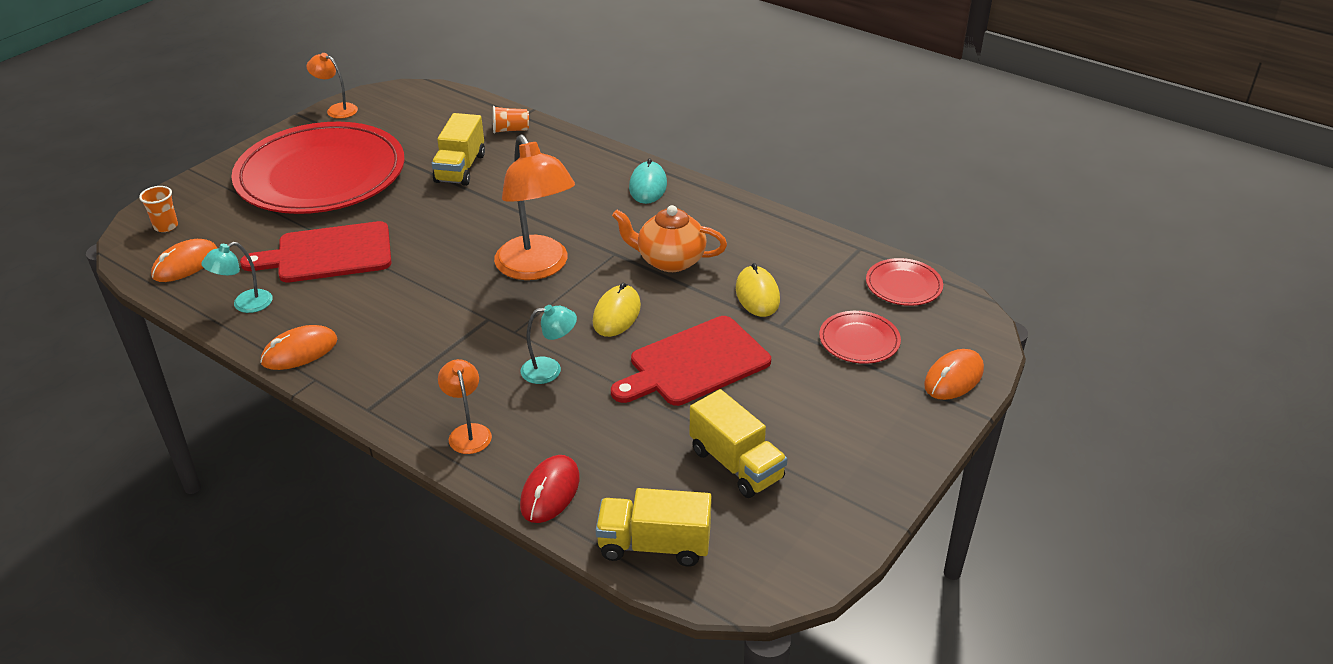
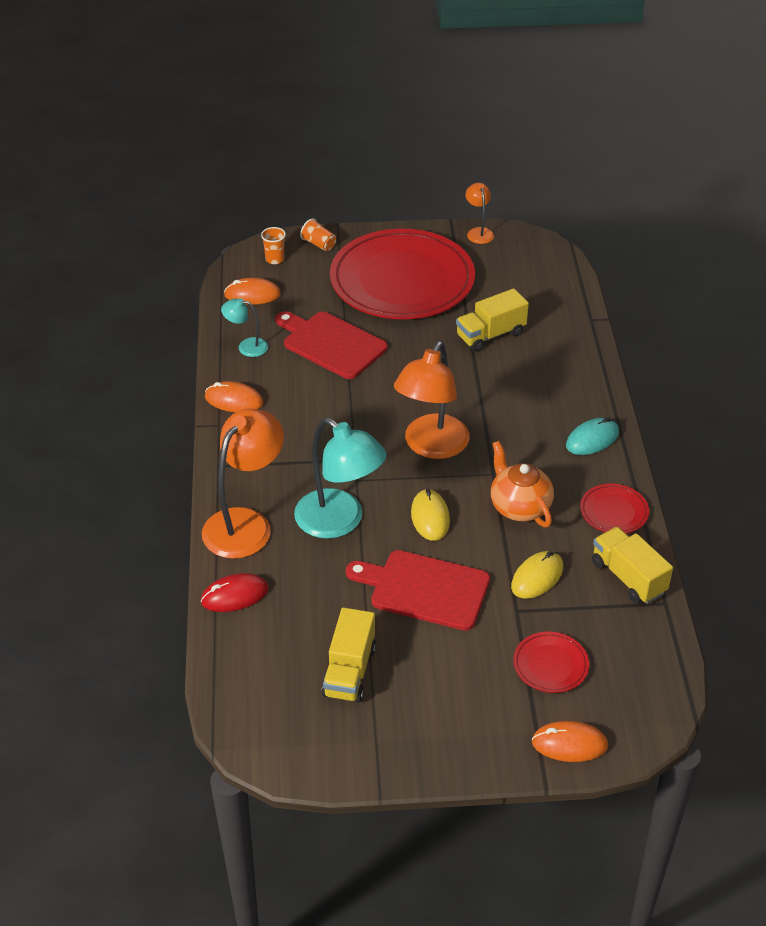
camera: 50 degrees right, 5 degrees up
orange lamp [438,359,492,454] -> orange lamp [202,409,284,559], size x2.04
orange cup [493,106,529,134] -> orange cup moved to [300,218,336,251]
turquoise lamp [521,305,577,384] -> turquoise lamp [294,418,387,539], size x2.04
yellow mouse [593,282,641,337] -> yellow mouse turned 75 degrees counterclockwise [411,489,450,541]
yellow truck [596,488,712,567] -> yellow truck moved to [592,527,673,604]
red plate [866,258,943,306] -> red plate moved to [580,484,649,534]

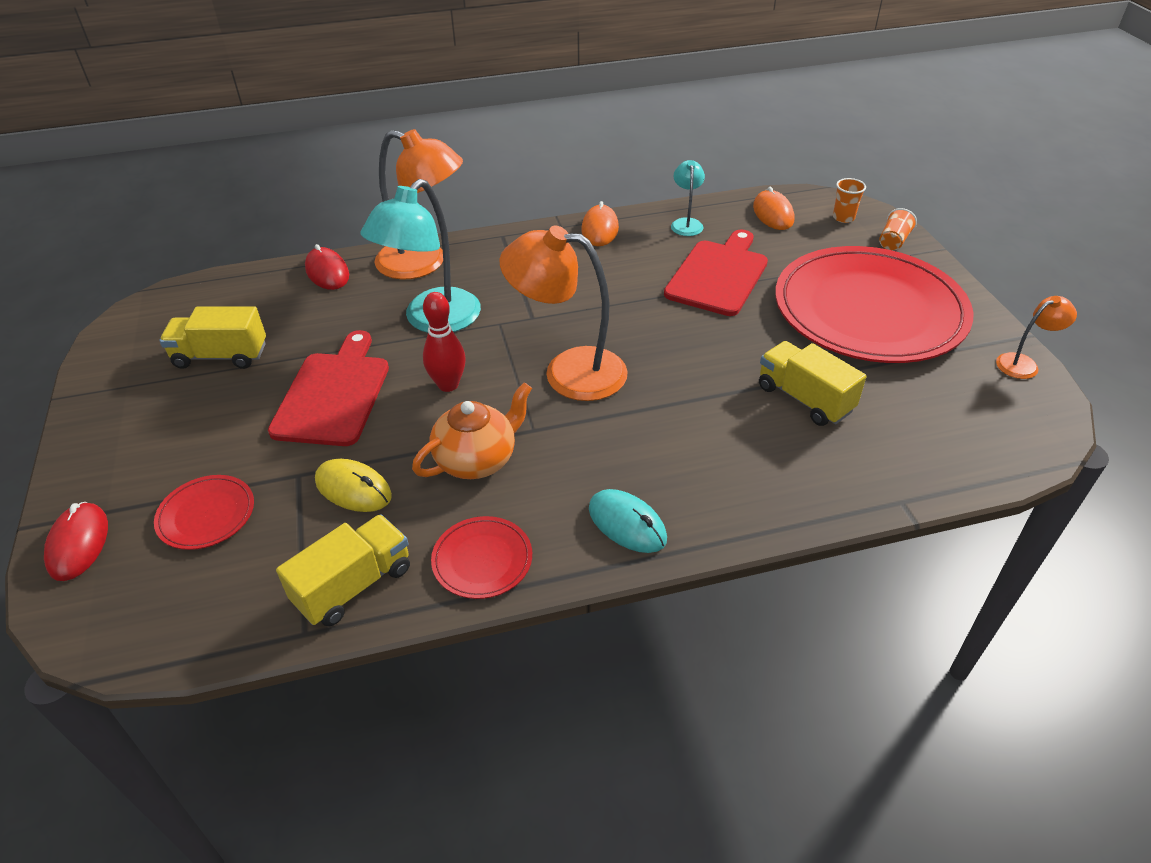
camera: 80 degrees right, 0 degrees up
yellow mouse [411,489,450,541] -> red bowling pin [423,292,466,392]
orange mouse [532,721,608,762] -> red mouse [44,502,108,581]

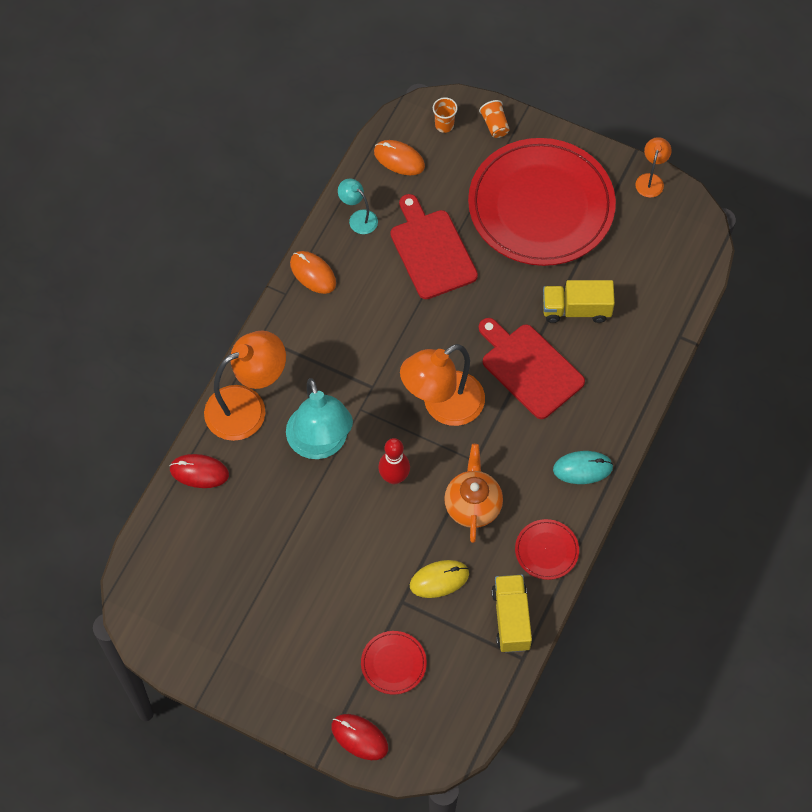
camera: 50 degrees left, 20 degrees up
yellow truck [159,306,266,369] -> none
red cutting board [268,330,389,446] -> red cutting board moved to [479,318,585,419]

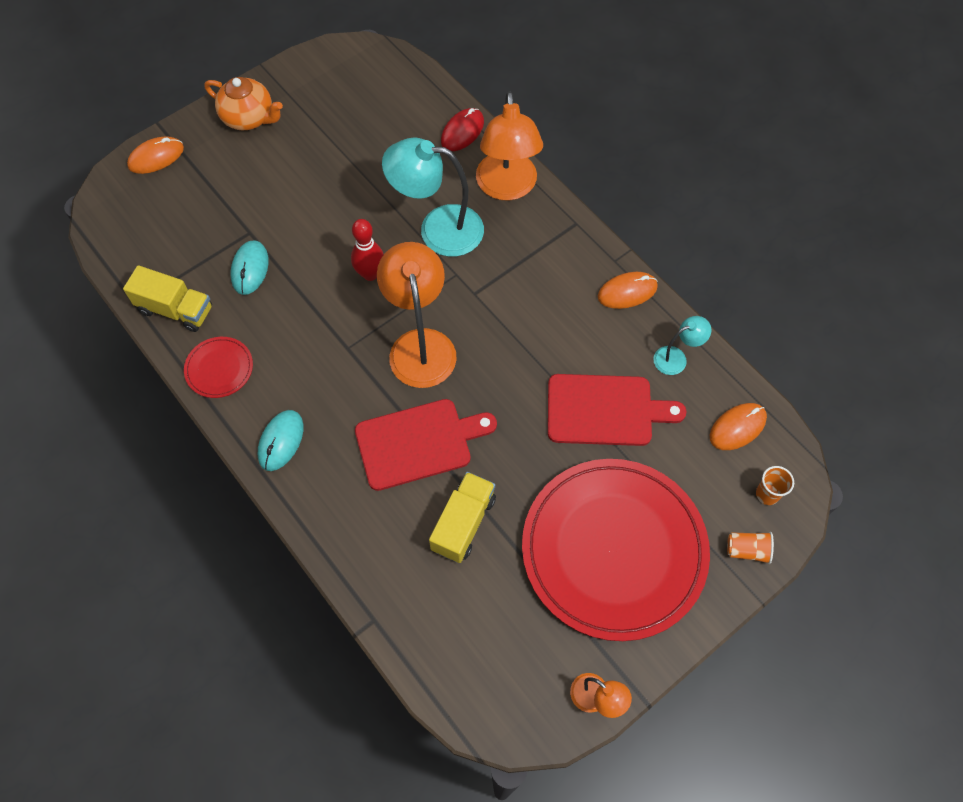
camera: 115 degrees right, 0 degrees up
red mouse [331,714,388,760] -> orange mouse [127,136,184,174]
red plate [361,631,427,695] -> none
yellow mouse [410,560,469,598] -> turquoise mouse [231,240,269,295]
orange teapot [444,444,503,543] -> orange teapot moved to [205,77,283,130]

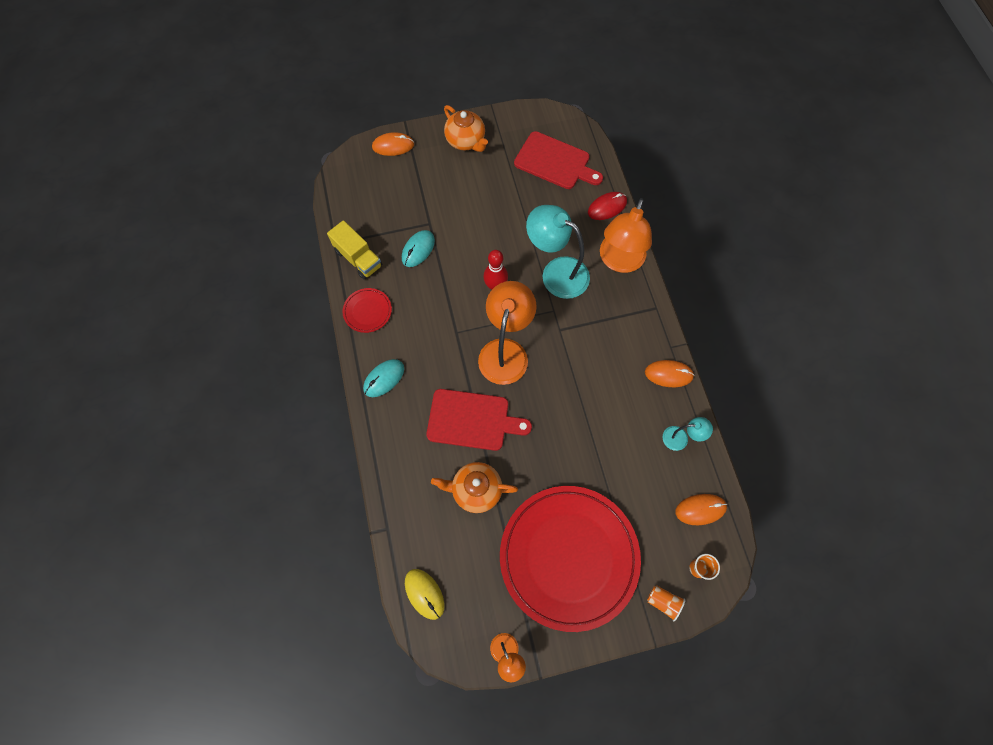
camera: 25 degrees right, 5 degrees up
yellow truck [429,472,496,563] -> orange teapot [431,462,518,513]
red cutting board [548,374,687,446] -> red cutting board moved to [514,131,603,189]
none -> yellow mouse [405,569,445,620]

